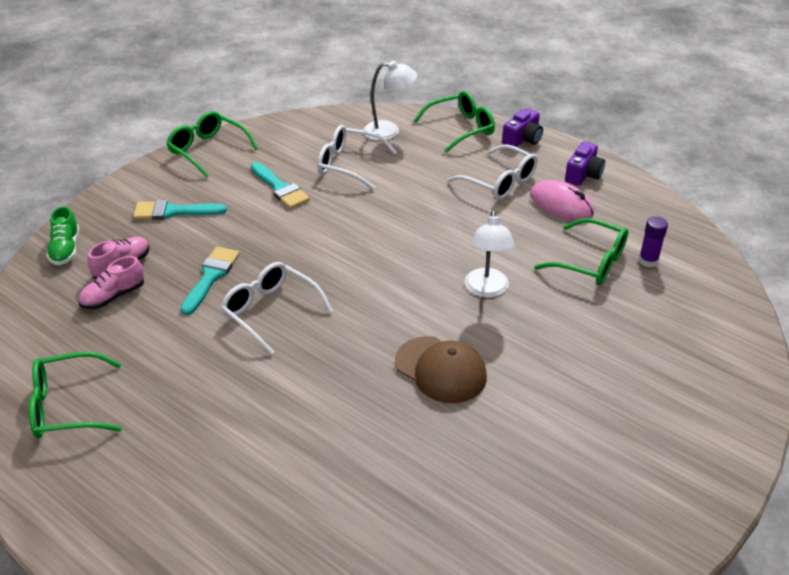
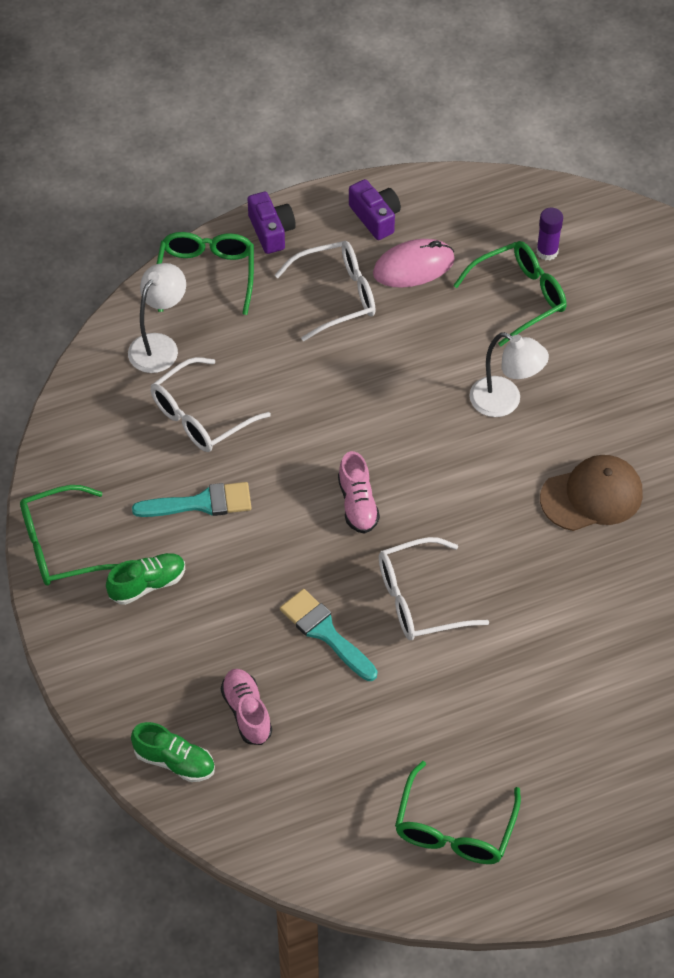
camera: 60 degrees left, 15 degrees up
pink shoe [78,256,144,309] -> pink shoe moved to [338,451,380,534]
turquoise brush [133,200,227,220] -> none
none -> green shoe [106,553,185,605]

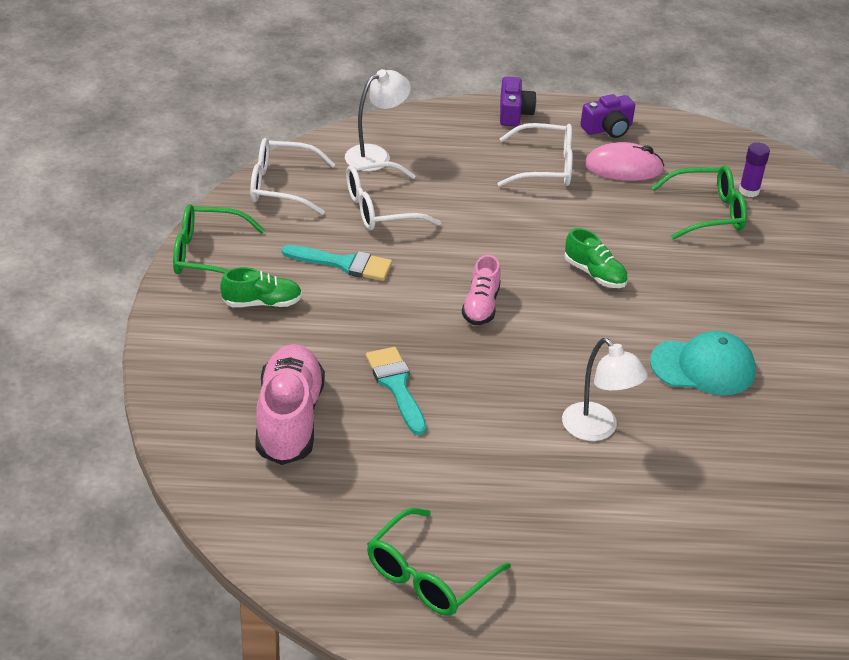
camera: 20 degrees right, 15 degrees down
green shoe [131,722,215,782] -> green shoe moved to [564,228,628,288]
green glasses [157,232,254,315] -> none
pink shoe [221,669,272,745] -> pink shoe [255,344,325,465], size x1.78
purple camera [349,179,401,240] -> purple camera turned 75 degrees clockwise [580,94,635,138]
white glasses [379,537,489,640] -> white glasses moved to [250,138,335,215]
white lamp [469,332,549,417] -> white lamp moved to [562,338,648,441]
brown cap [540,455,643,531] -> turquoise cap [650,331,756,395]

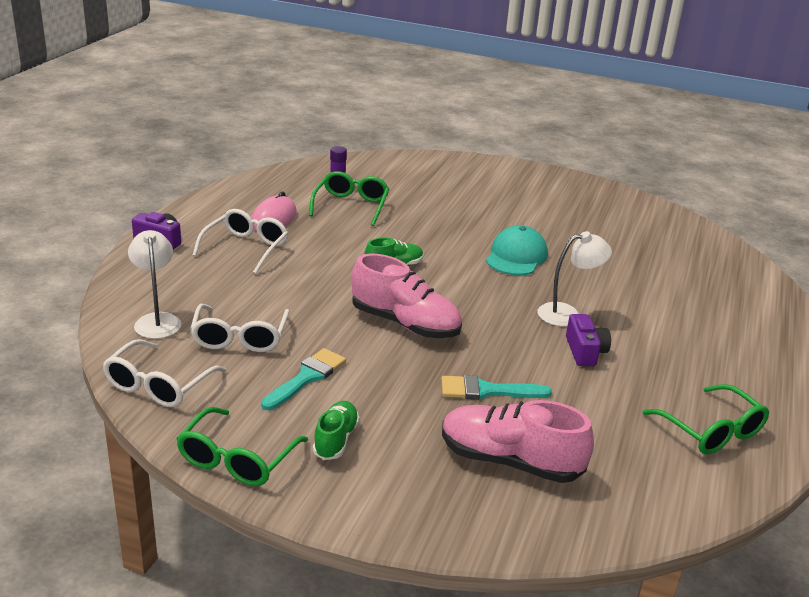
camera: 70 degrees left, 10 degrees down
pink shoe [462,255,501,325] -> pink shoe [352,253,462,338], size x1.78
purple camera [580,94,635,138] -> purple camera moved to [566,314,611,366]

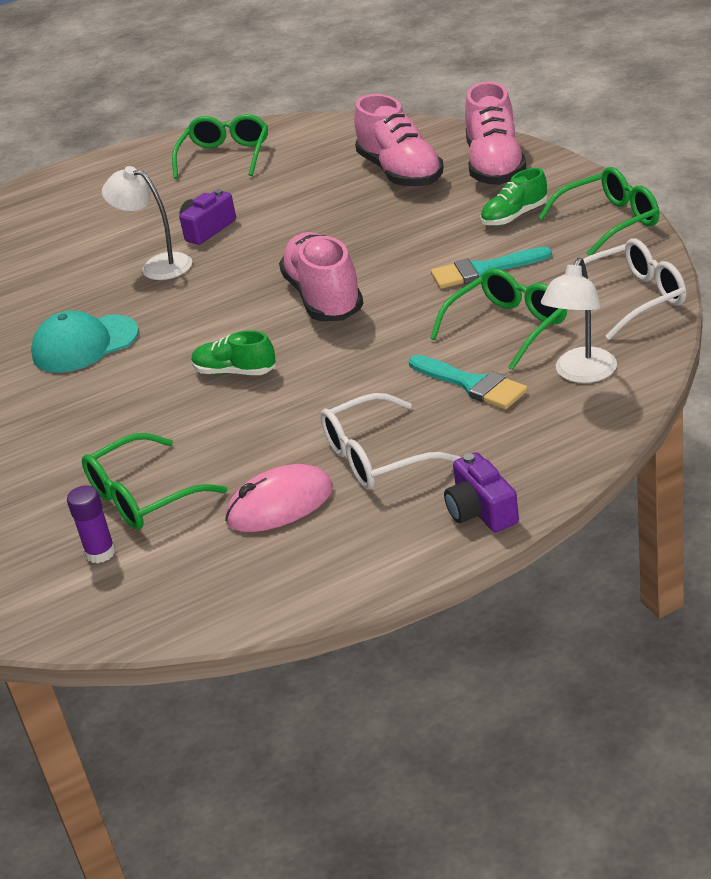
camera: 130 degrees left, 5 degrees up
white glasses [190,304,290,352] -> green glasses [430,268,567,370]
turquoise brush [441,375,552,400] -> turquoise brush moved to [409,355,528,409]
none -> pink shoe [465,81,526,185]

